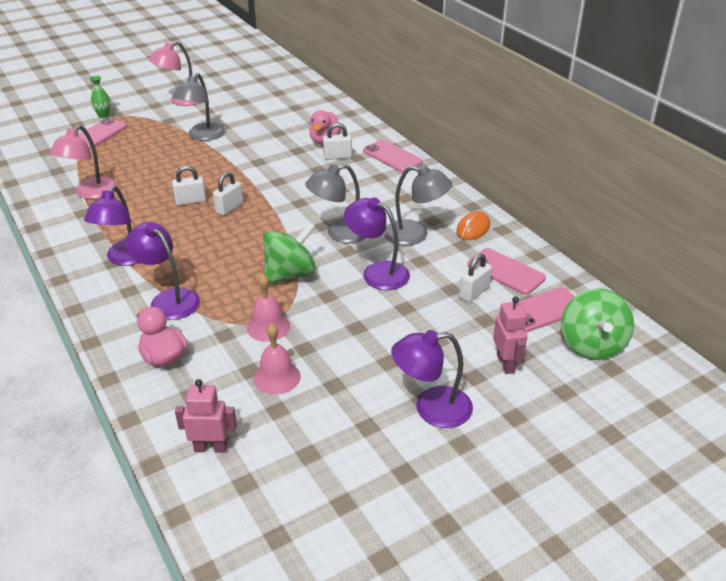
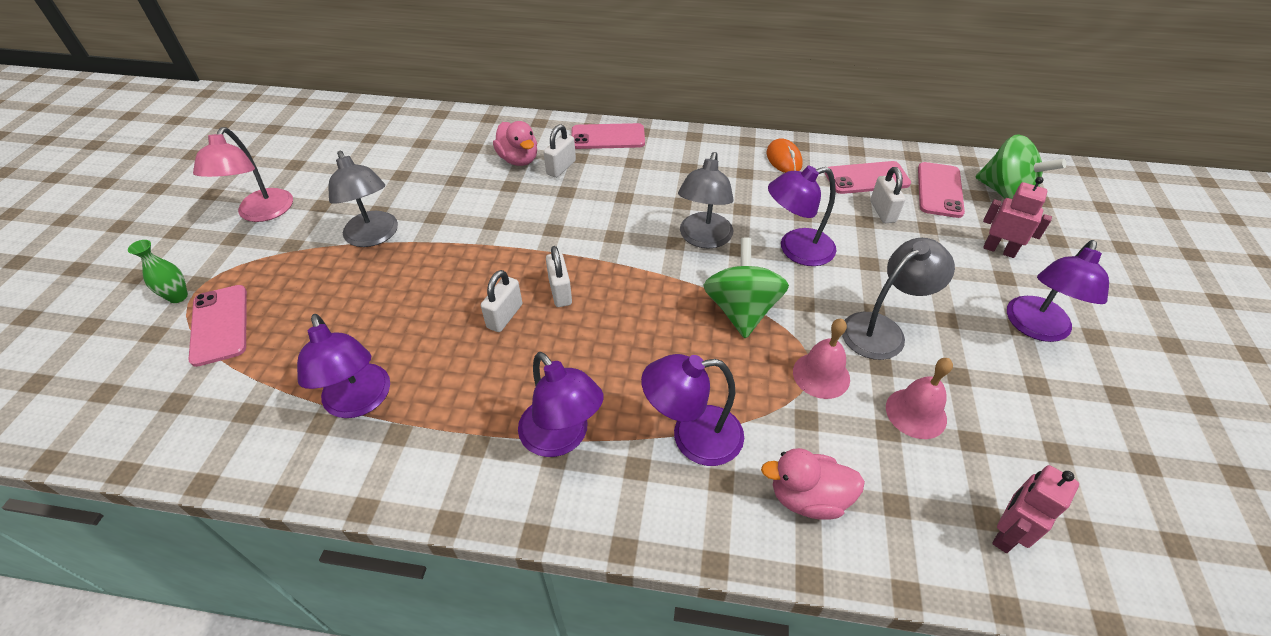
camera: 50 degrees left, 10 degrees up
pink lamp [49,125,117,199] -> purple lamp [297,314,390,418]
grey lamp [384,165,452,245] -> grey lamp moved to [842,238,955,360]

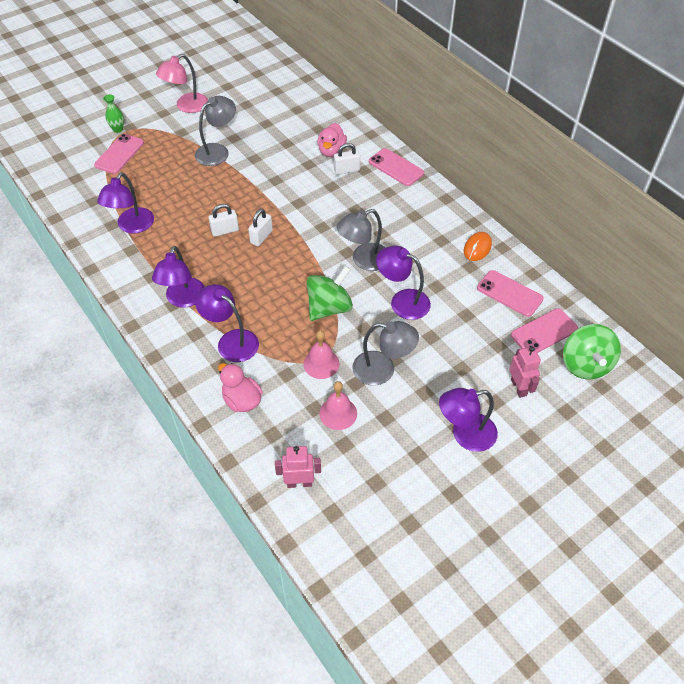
camera: 45 degrees right, 5 degrees up
grey lamp [329,151,398,247] -> grey lamp turned 150 degrees counterclockwise [195,96,236,166]
white padlock [870,167,905,223] -> none

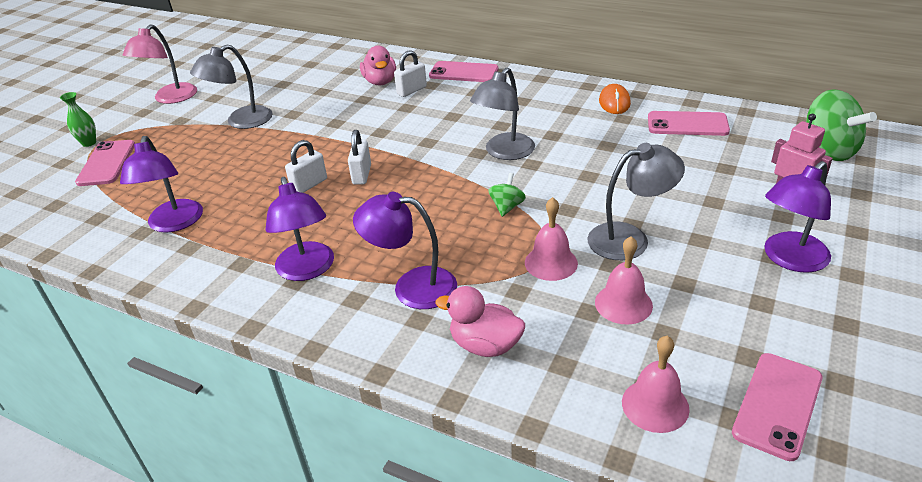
camera: 25 degrees left, 15 degrees down
grey lamp [195,96,236,166] -> grey lamp turned 150 degrees counterclockwise [190,45,273,129]
pink robot [275,446,321,488] -> pink bell [622,336,690,433]
green spinning top [306,266,353,321] -> green spinning top [488,173,526,217], size x0.51
purple lamp [376,246,431,320] -> none
pink phone [511,308,578,353] -> pink phone moved to [732,353,822,461]

